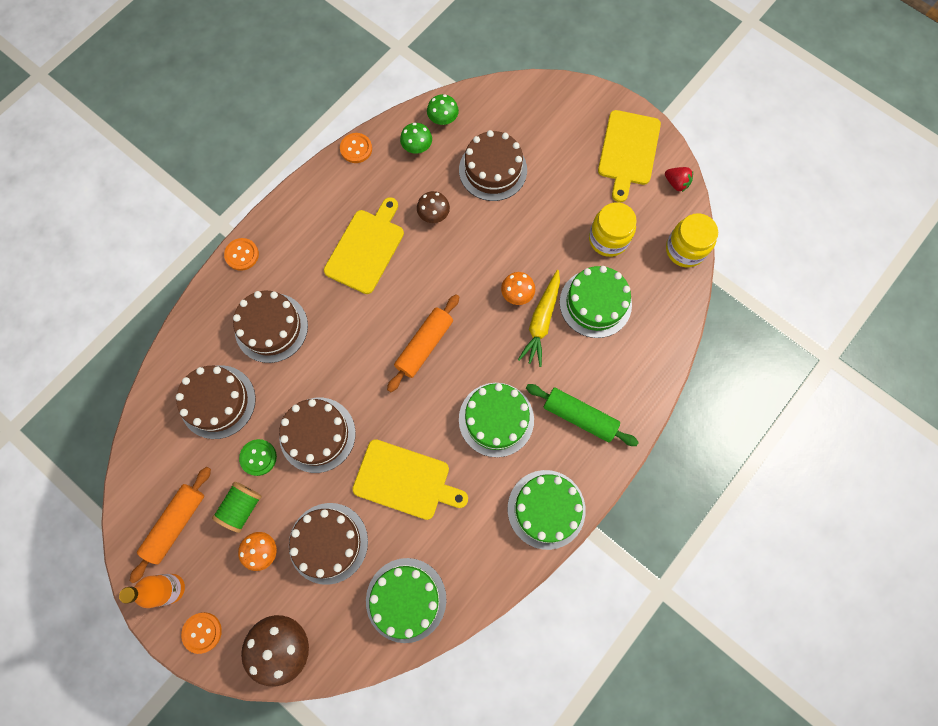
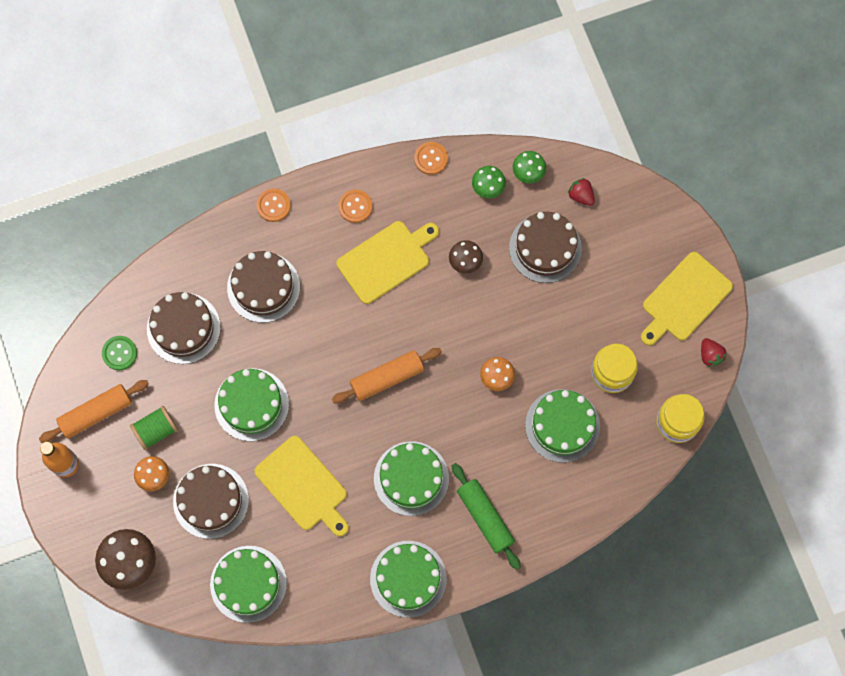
camera: 30 degrees right, 0 degrees up
orange button [181,612,222,654] -> orange button moved to [338,190,372,223]
green button [239,439,277,476] -> green button moved to [102,336,137,370]
brown cake [279,398,356,473] -> green cake [214,368,289,441]
yellow carrot [518,270,560,367] -> none
none -> red strawberry [568,178,595,206]

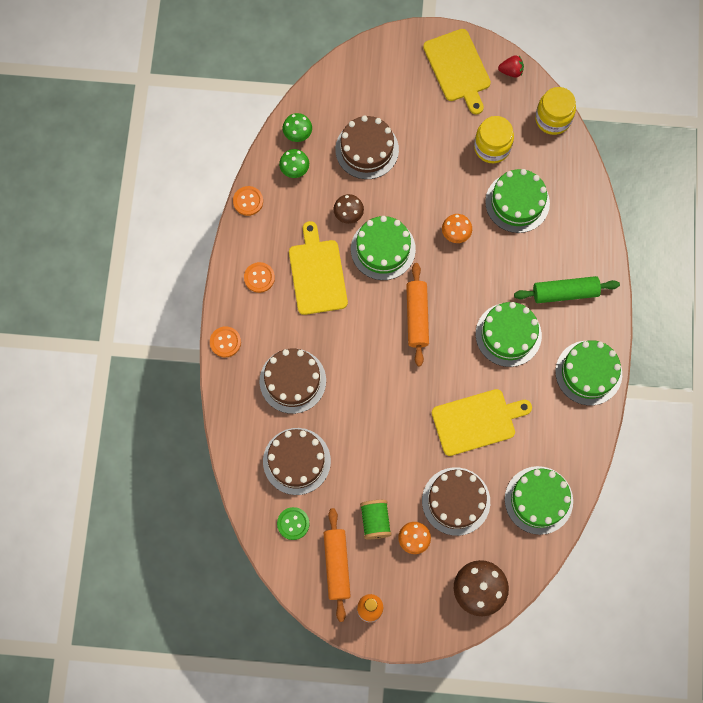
camera: 65 degrees left, 0 degrees up
green cake [214,368,289,441] -> green cake moved to [351,216,416,280]
red strawberry [568,178,595,206] -> none

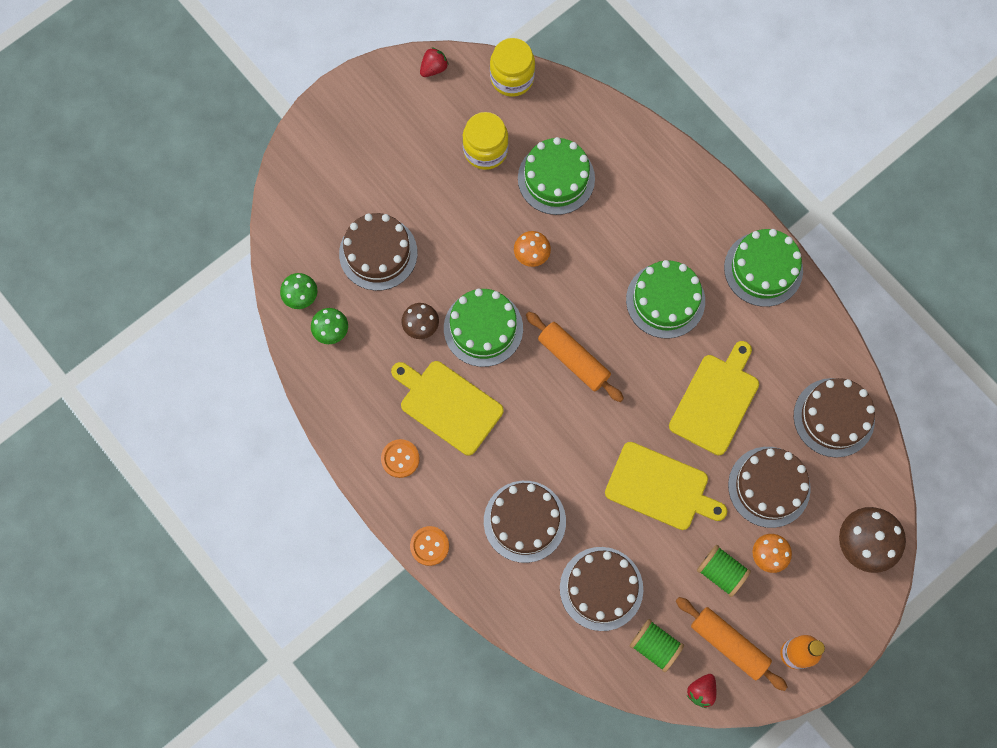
camera: 45 degrees left, 0 degrees up
orange button [233,186,263,216] -> none
green button [277,507,309,540] -> green spool [630,619,684,672]
yellow cutting board [423,29,491,114] -> yellow cutting board moved to [605,442,727,530]
green cake [505,466,573,535] -> brown cake [794,378,875,458]
green rolling pin [514,276,620,303] -> none
none -> red strawberry [687,674,716,708]

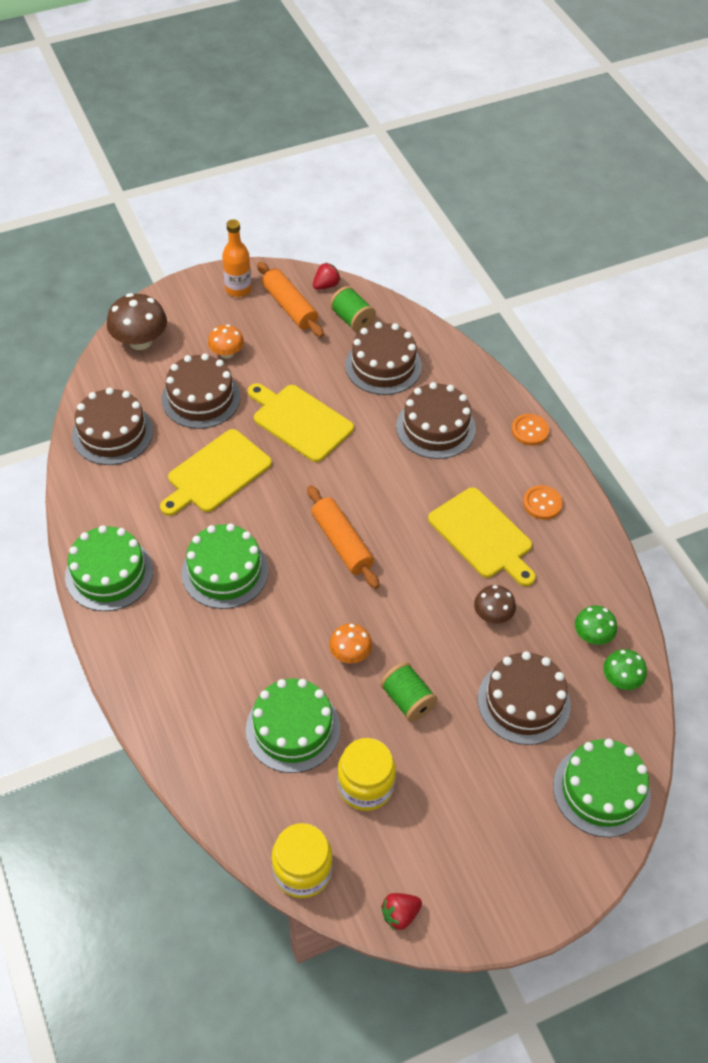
camera: 165 degrees left, 20 degrees down
green cake [444,289,523,367] -> green cake moved to [553,739,651,837]
green spool [697,545,751,597] -> green spool moved to [380,662,438,722]

